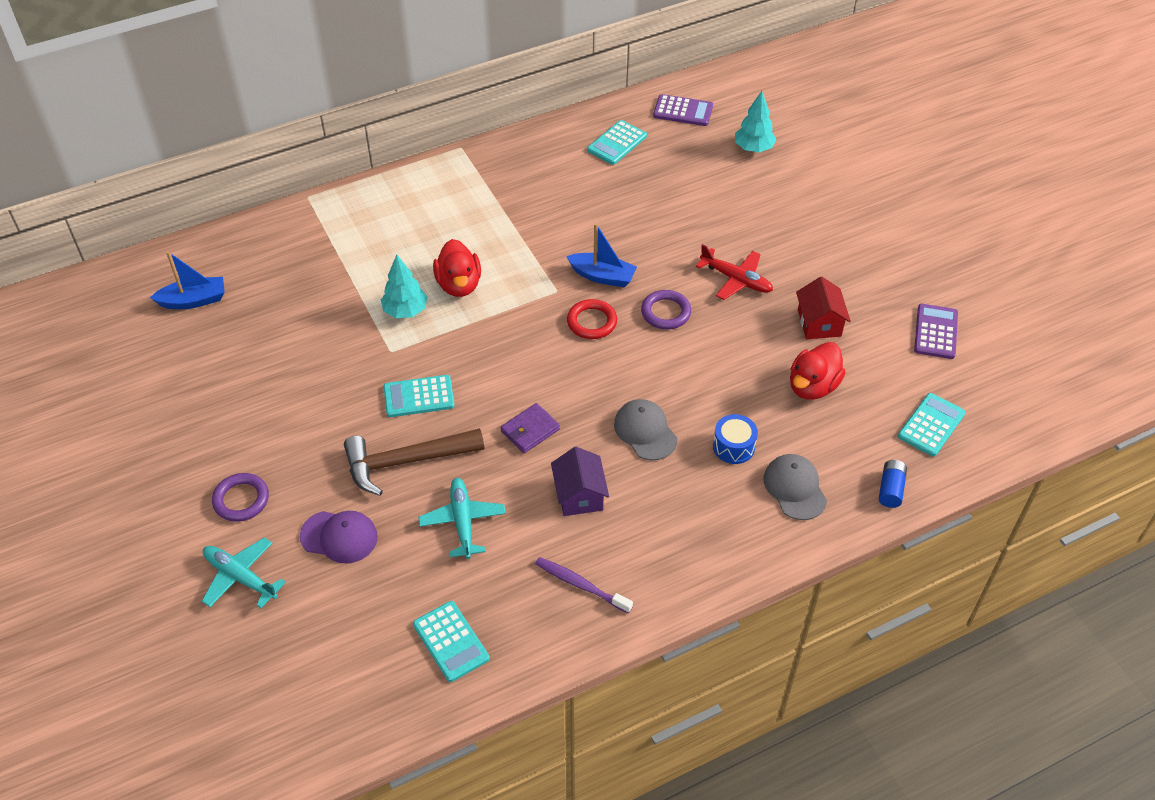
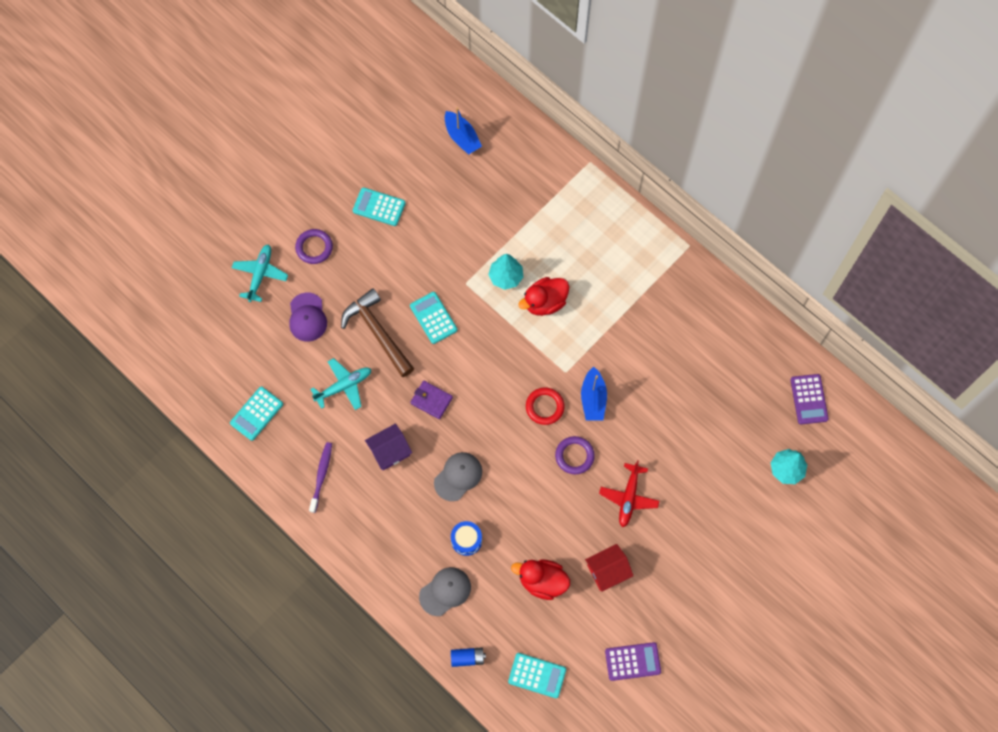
camera: 70 degrees right, 20 degrees up
turquoise calculator [587,120,647,165] -> turquoise calculator moved to [353,187,406,226]

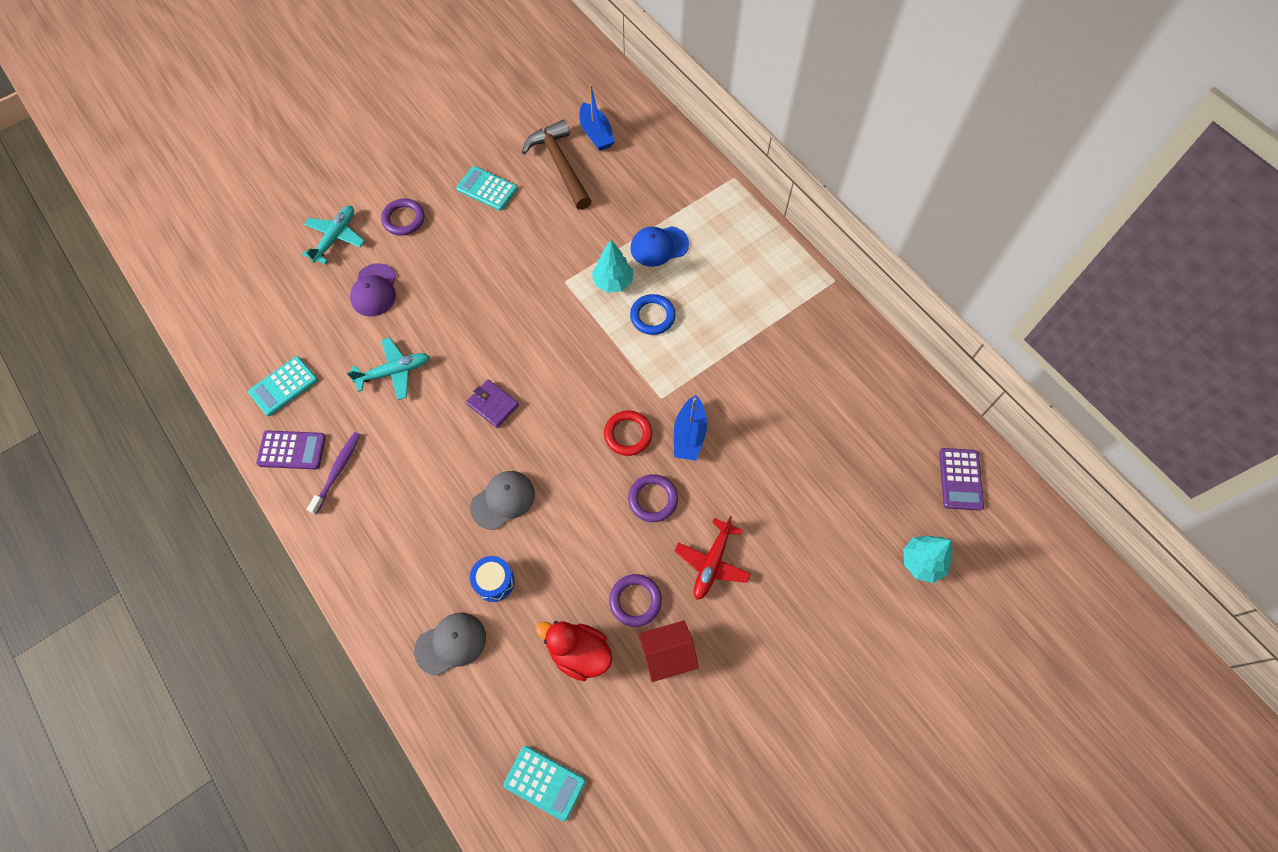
camera: 10 degrees right, 5 degrees down
brown hammer [341,288,414,377] -> brown hammer moved to [522,120,591,210]
purple house [365,424,412,470] -> none
turquoise calculator [410,292,458,344] -> none
blue battery [451,647,486,667] -> none
red duck [518,277,569,316] -> blue ring [630,294,676,335]
purple calculator [605,642,661,681] -> purple calculator moved to [256,430,326,469]
none -> purple ring [609,574,662,627]
none -> blue cap [630,226,689,267]

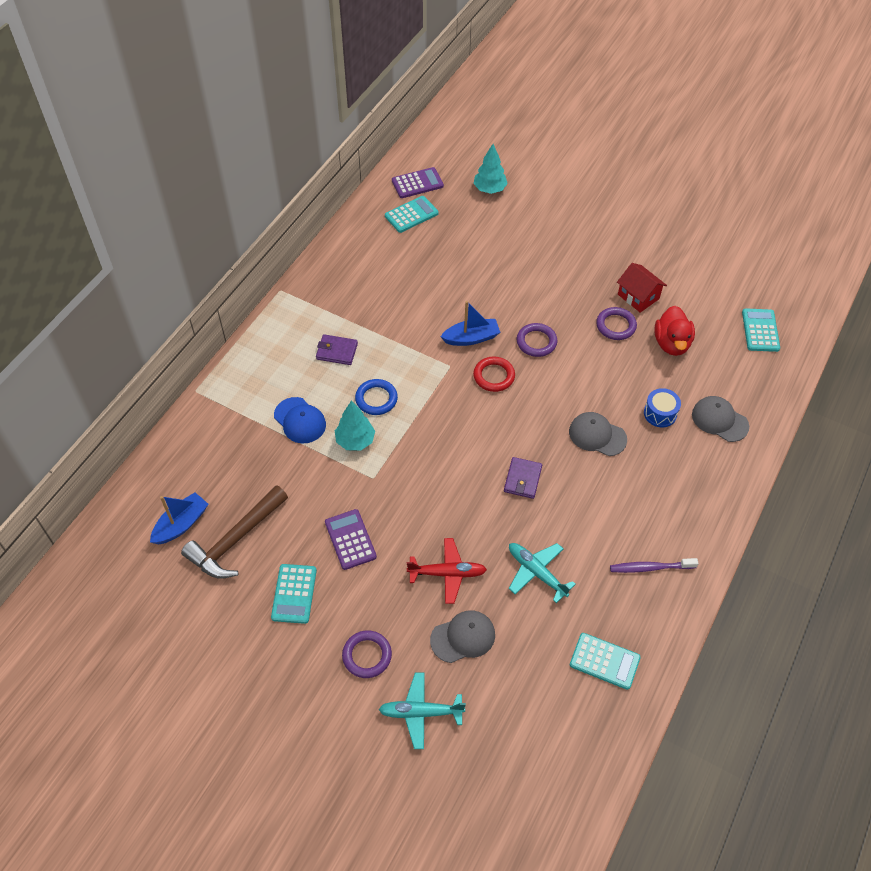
camera: 115 degrees left, 10 degrees down
purple calculator [256,430,326,469] -> purple calculator moved to [325,509,377,570]
purple cap [350,263,396,317] -> grey cap [430,610,495,663]
red plane [674,516,751,600] -> red plane moved to [407,538,487,604]
none -> purple wallet [316,334,358,365]
none -> turquoise calculator [385,196,438,233]

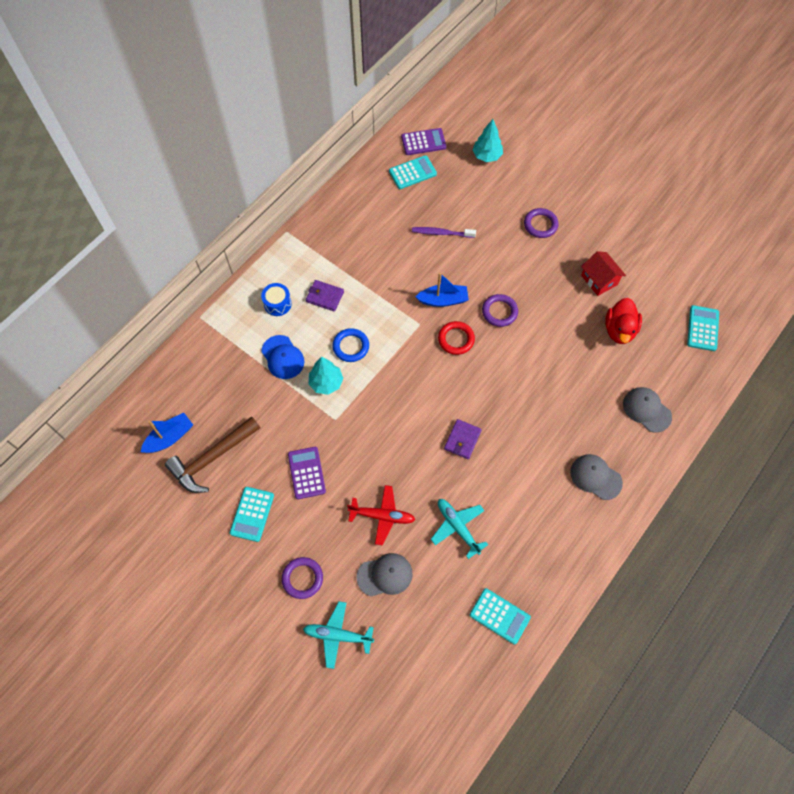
camera: 10 degrees right, 10 degrees up
grey cap [569,412,627,456] -> grey cap moved to [570,454,623,500]
purple ring [596,307,637,340] -> purple ring moved to [524,208,558,238]
purple toothbrush [610,558,699,573] -> purple toothbrush moved to [412,227,476,238]
blue drum [644,388,681,427] -> blue drum moved to [261,283,292,316]

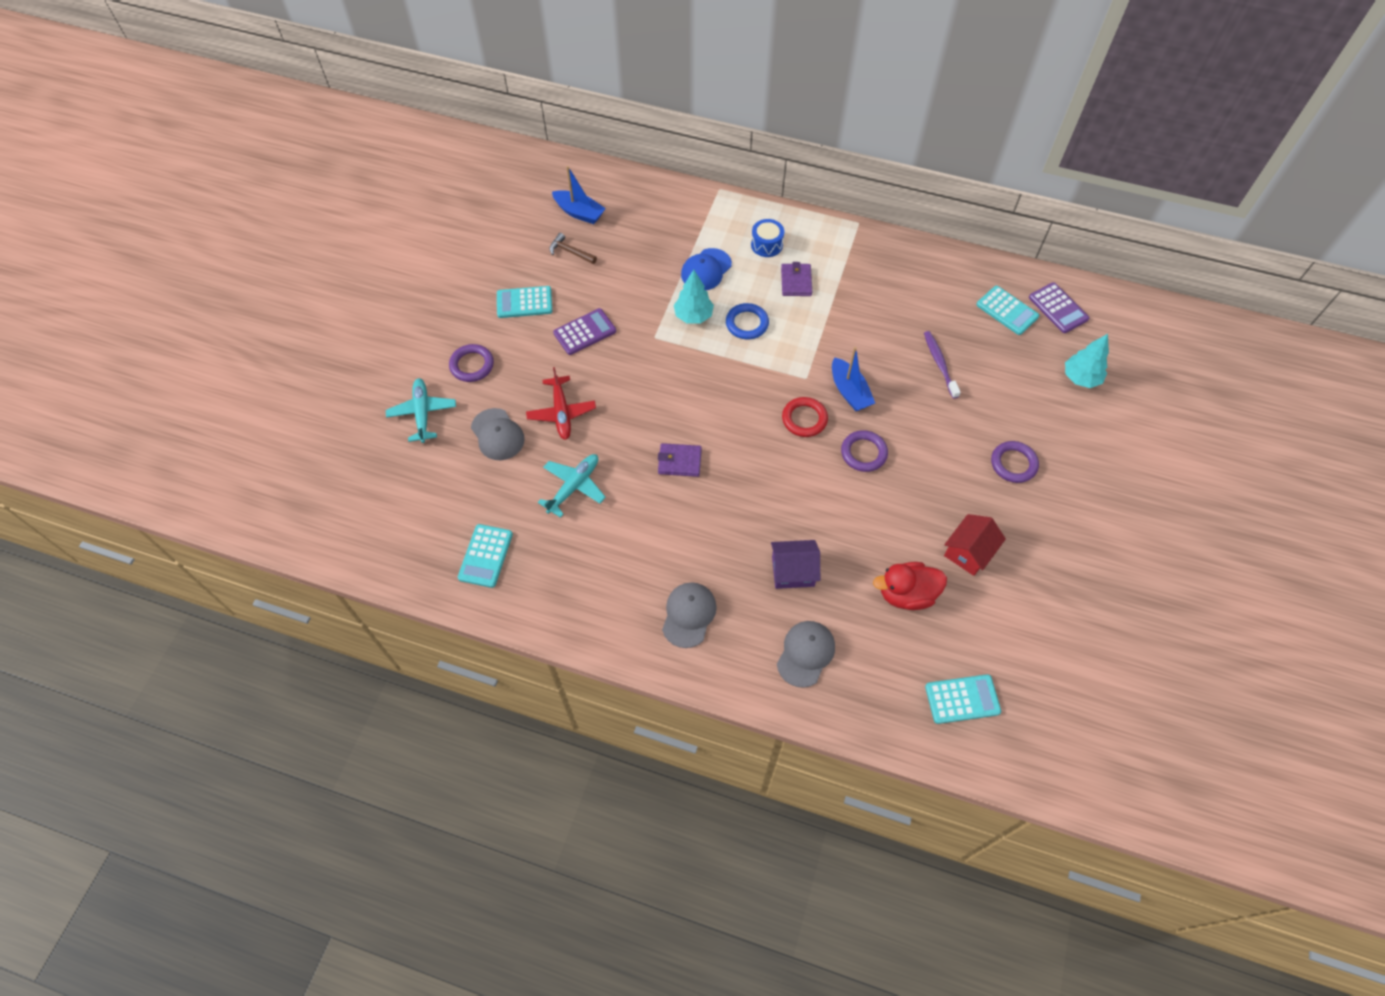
camera: 70 degrees right, 5 degrees down
brown hammer [165,416,260,493] -> brown hammer [549,233,597,264], size x0.49
none -> purple house [771,540,820,589]

